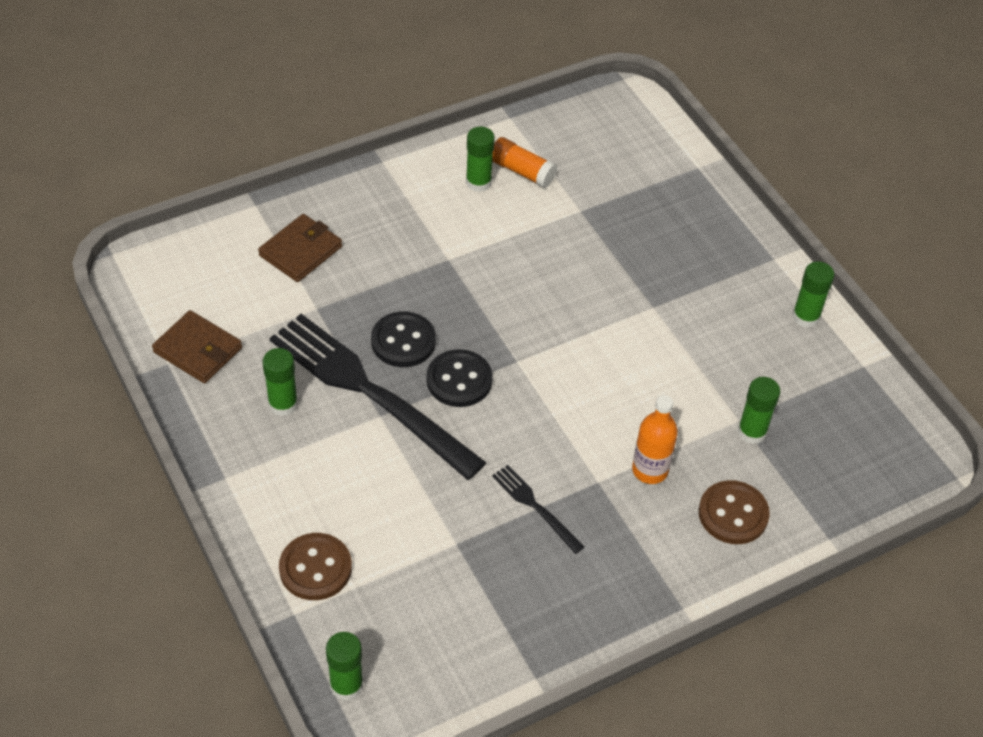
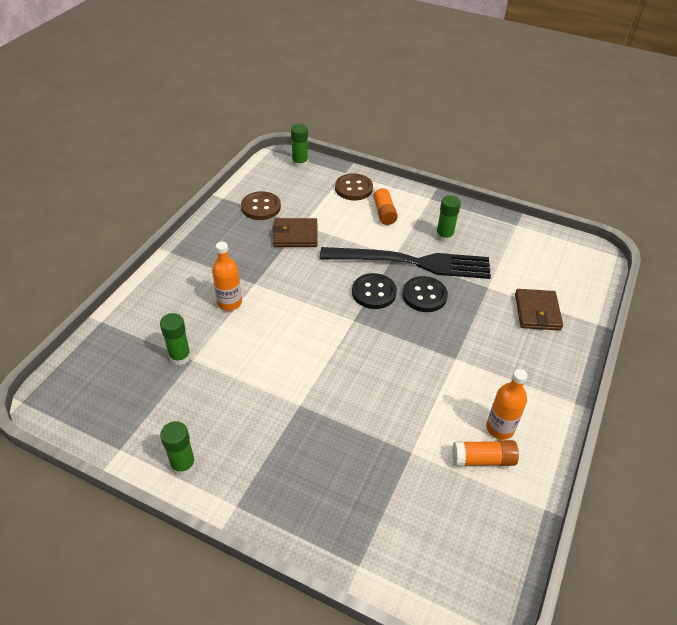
camera: 145 degrees right, 5 degrees down
brown wallet [152,310,242,383] -> brown wallet moved to [272,218,318,247]
green glue stick [466,127,495,192] -> orange bottle [486,369,528,440]
black fork [492,465,584,554] -> none
brown button [699,480,770,544] -> brown button moved to [241,191,281,220]
none -> orange glue stick [372,185,398,225]

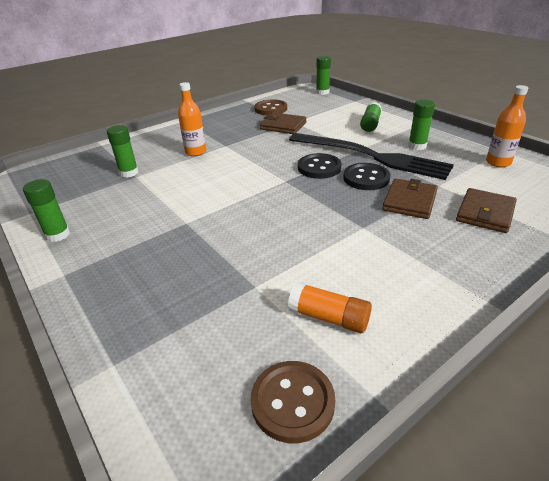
camera: 30 degrees right, 10 degrees down
brown button [335,173,373,200] -> brown button moved to [250,361,335,443]
orange glue stick [372,185,398,225] -> green glue stick [360,102,382,132]
orange bottle [486,369,528,440] -> orange bottle moved to [486,85,528,167]
none -> brown wallet [382,179,438,219]

